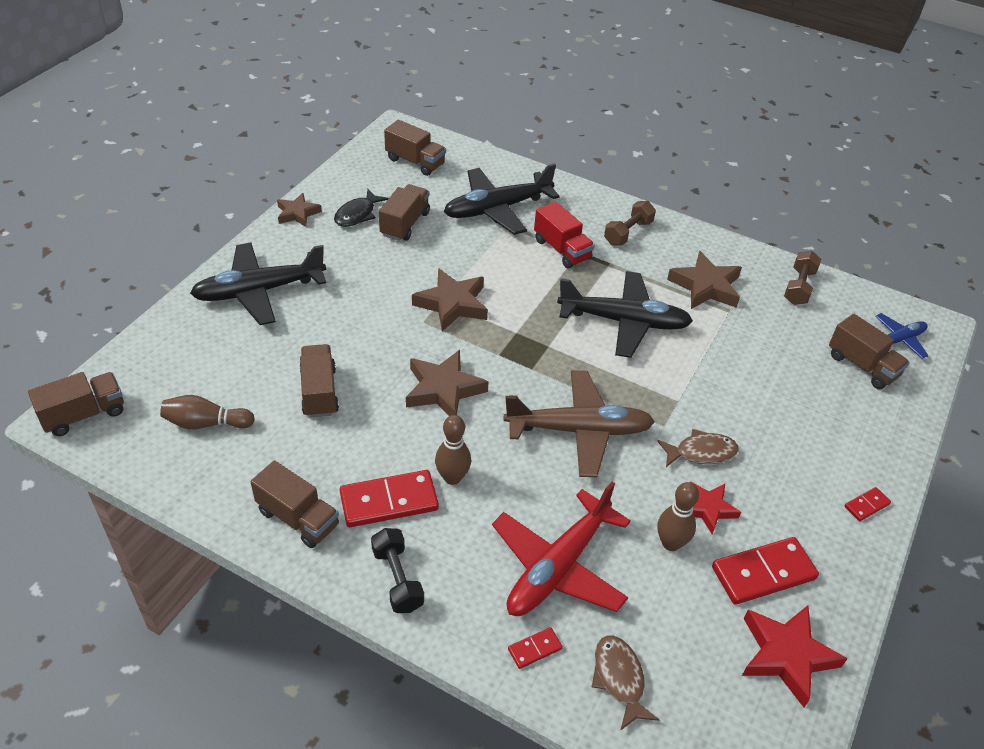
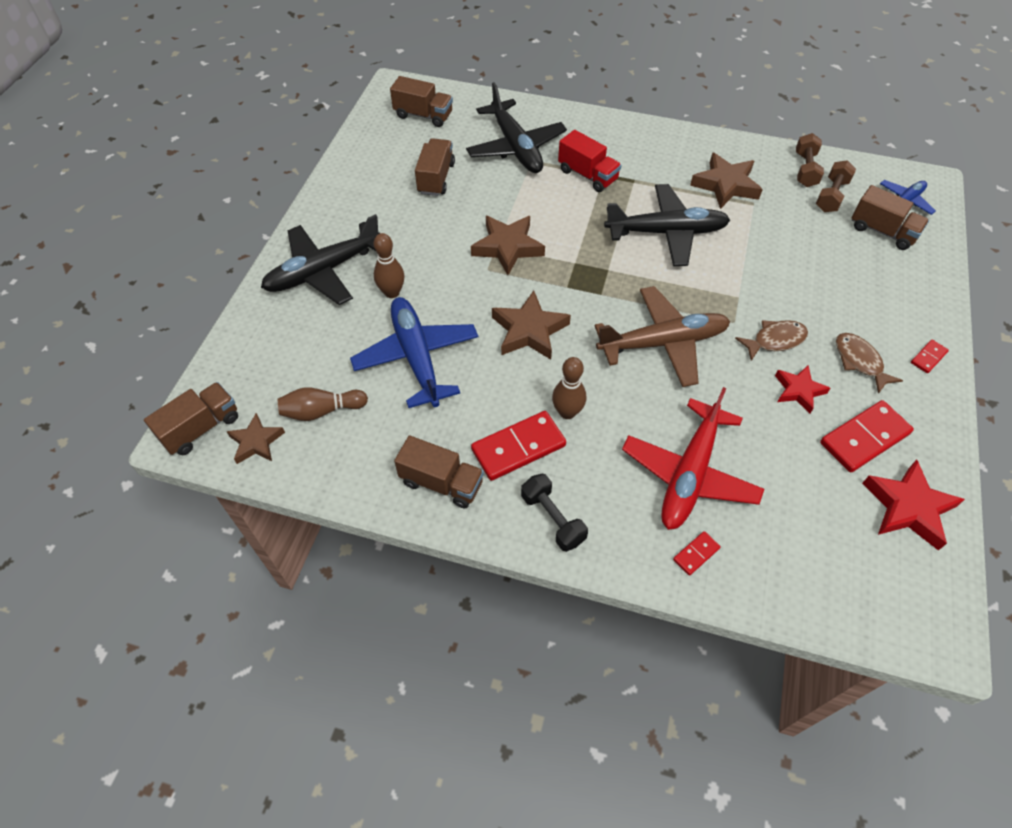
camera: 10 degrees left, 10 degrees up
brown star [277,193,322,227] -> brown star moved to [227,413,285,464]
brown truck [300,344,339,418] -> blue plane [350,297,478,408]
black fish [334,189,389,227] -> none
black plane [444,163,560,235] -> black plane turned 75 degrees counterclockwise [466,82,567,173]
brown fish [592,635,660,731] -> brown fish moved to [836,333,903,394]
brown dumbbell [604,201,656,246] -> brown dumbbell moved to [816,160,856,212]
brown bowling pin [657,482,699,551] -> brown bowling pin moved to [374,233,405,298]

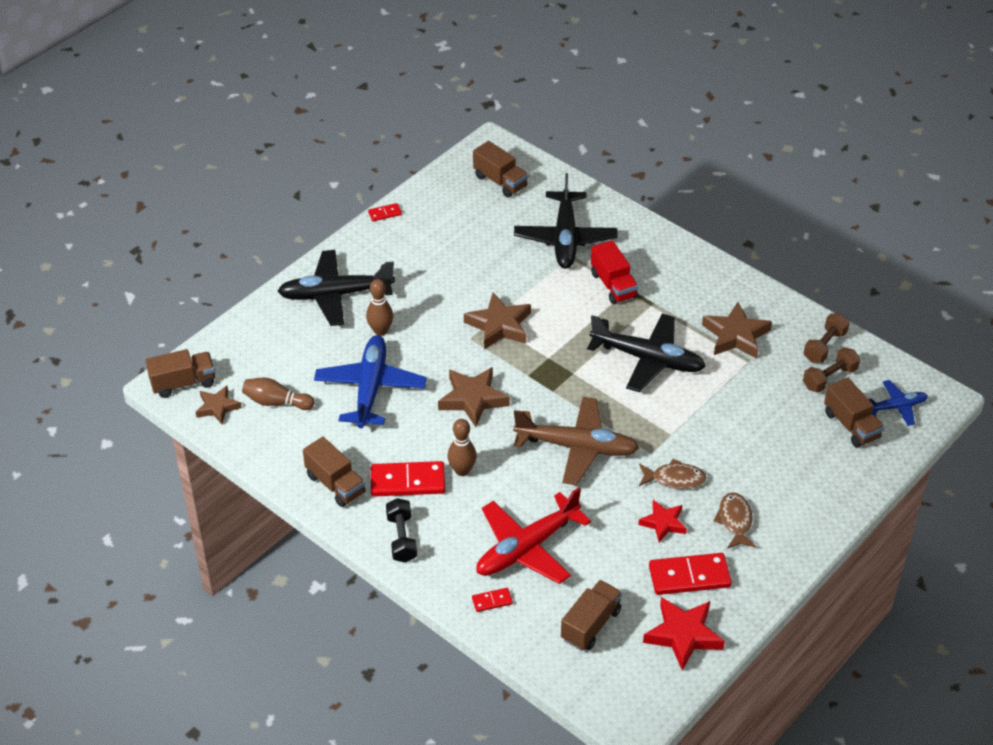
camera: 25 degrees right, 10 degrees down
brown truck [415,138,455,196] -> brown truck moved to [561,580,622,650]
red domino [911,340,949,373] -> red domino moved to [368,203,402,221]

